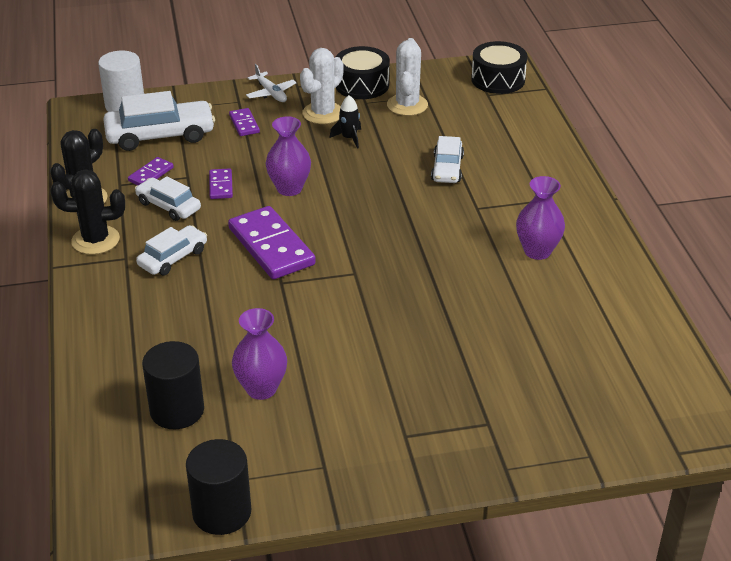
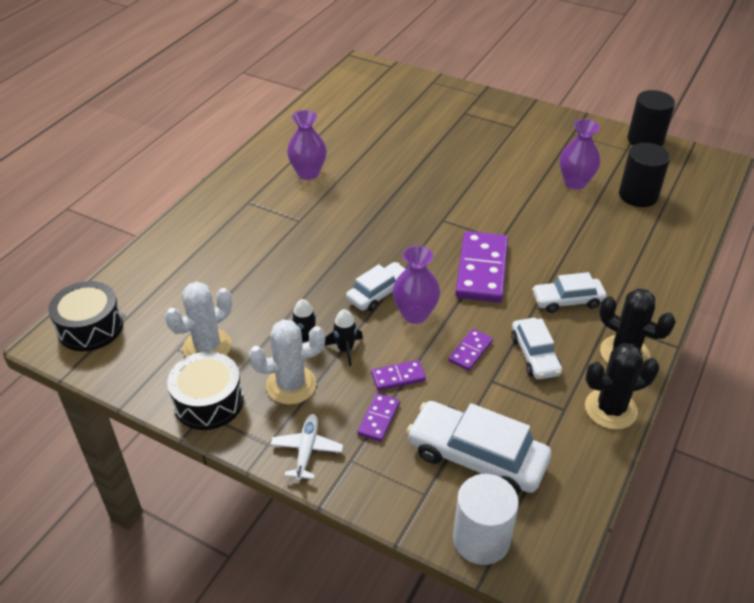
camera: 140 degrees left, 5 degrees up
purple domino [128,157,174,185] -> purple domino moved to [371,360,426,391]
white car [431,136,464,183] -> white car moved to [346,262,405,311]
none -> black rocket [325,309,363,366]

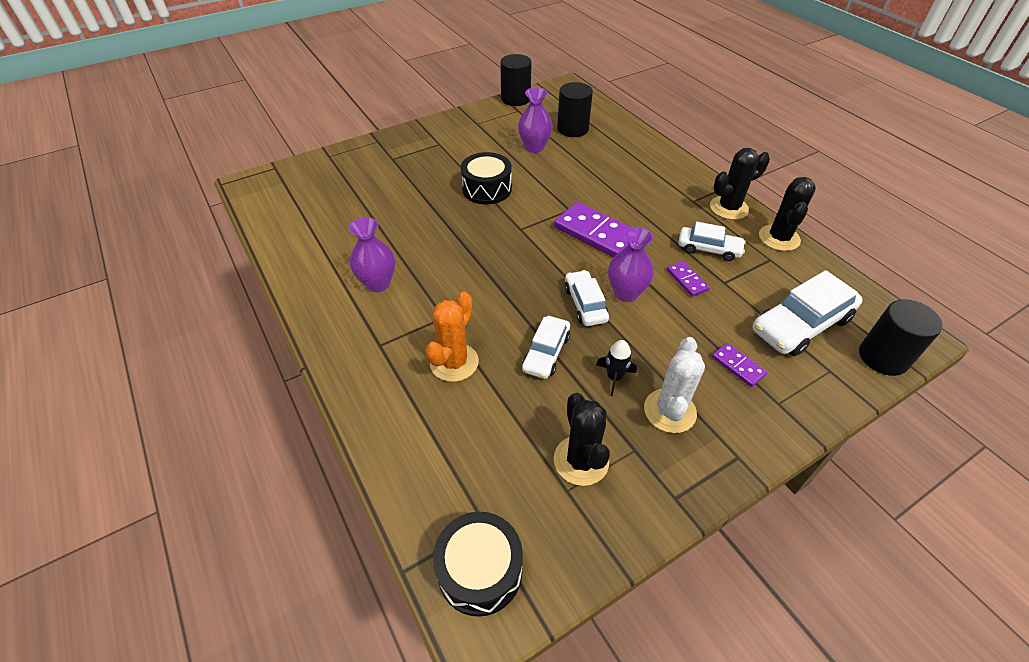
camera: 60 degrees left, 5 degrees up
white cactus [165,282,232,357] -> black cactus [554,393,610,486]
black drum [167,352,244,430] -> black drum moved to [460,152,512,204]
white plane [270,414,343,481] -> none
black rocket [325,309,363,366] -> none
purple domino [371,360,426,391] -> none
white cylinder [453,474,519,565] -> black cylinder [859,299,943,376]
white car [532,272,607,313] -> white car moved to [522,316,570,379]
none -> orange cactus [426,292,479,382]

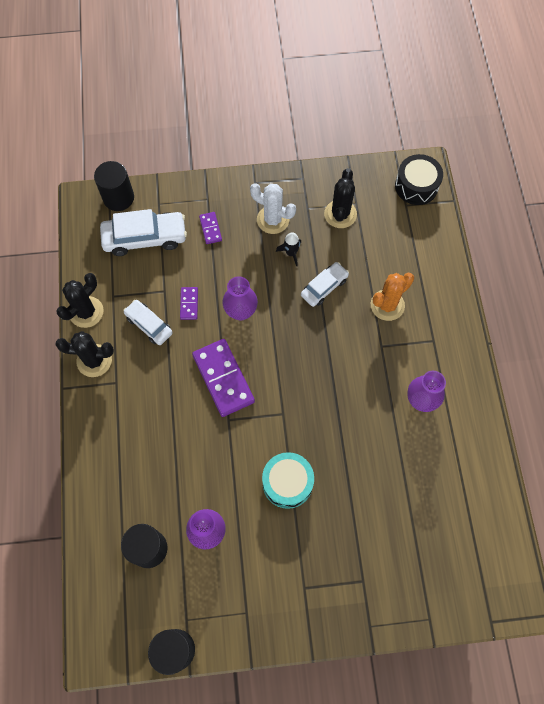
camera: 155 degrees left, 20 degrees up
black drum [460,152,512,204] -> turquoise drum [262,452,314,509]
white car [565,270,609,326] -> none
white cactus [644,337,705,433] -> white cactus turned 75 degrees clockwise [250,183,296,234]

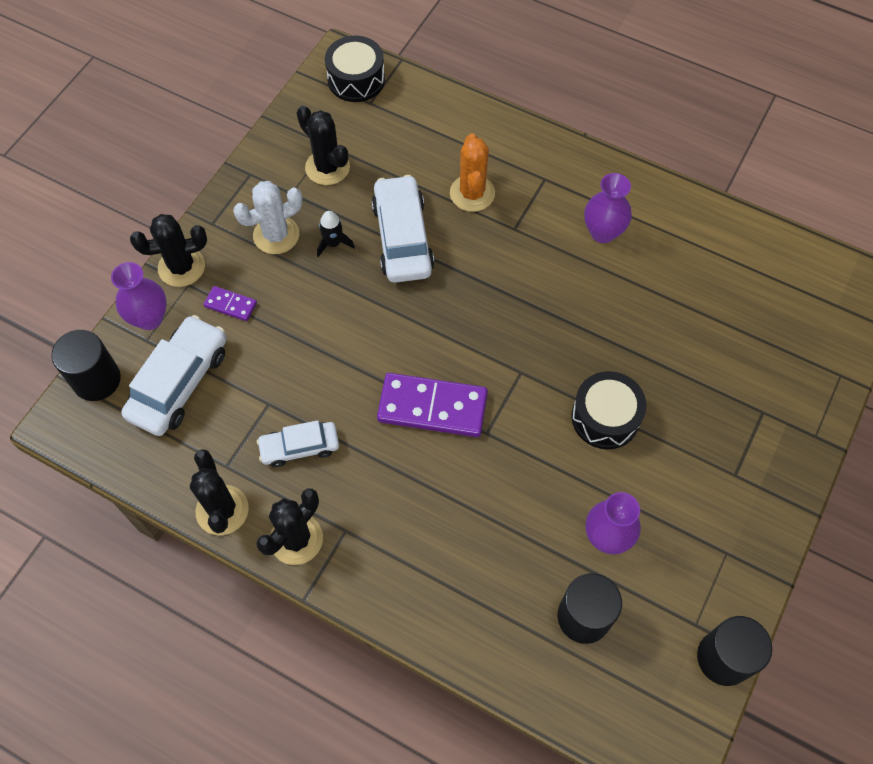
camera: 55 degrees left, 5 degrees down
purple domino [180,287,198,320] -> none
purple vase [222,276,258,321] -> purple vase moved to [111,262,167,330]
turquoise drum [262,452,314,509] -> black drum [571,371,646,449]
white car [301,262,349,307] -> white car [371,175,434,283], size x1.64
none -> black cactus [130,214,207,287]

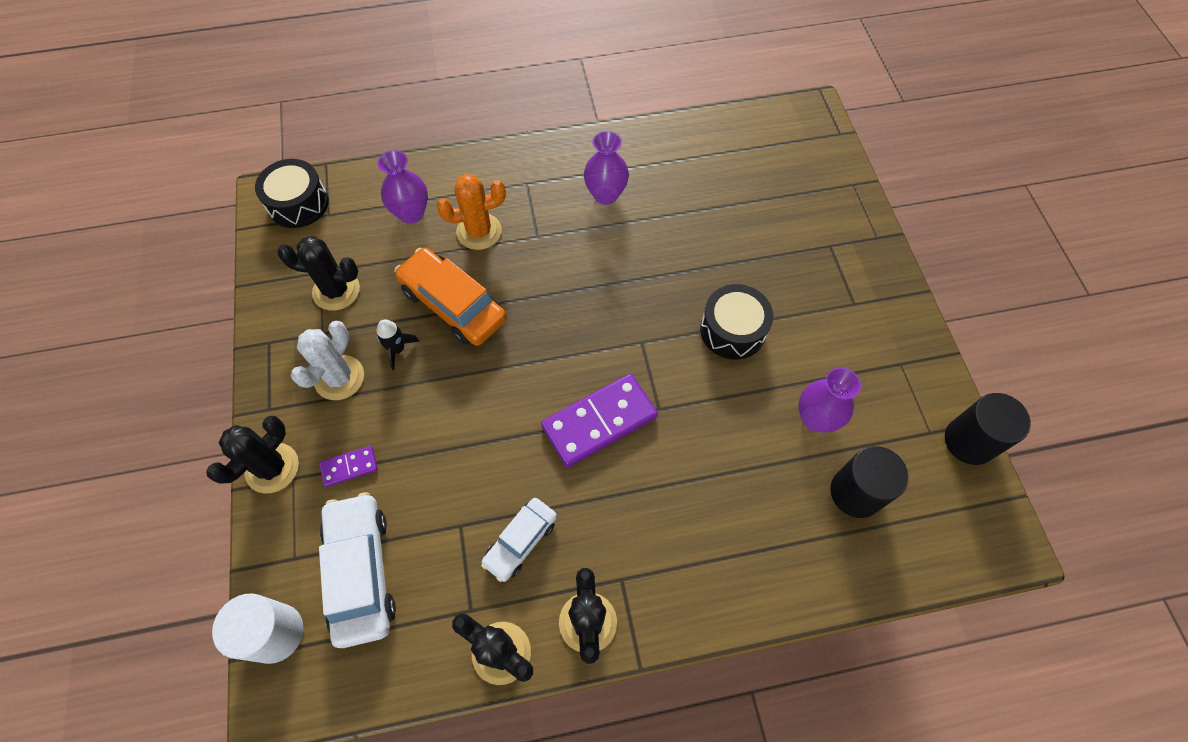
camera: 40 degrees left, 0 degrees up
black cylinder [51,330,121,401] -> white cylinder [212,593,303,664]
purple vase [111,262,167,330] -> purple vase moved to [377,150,428,224]
white car [371,175,434,283] -> orange car [394,248,507,346]
orange cactus [450,134,495,212] -> orange cactus turned 60 degrees counterclockwise [436,174,506,250]

